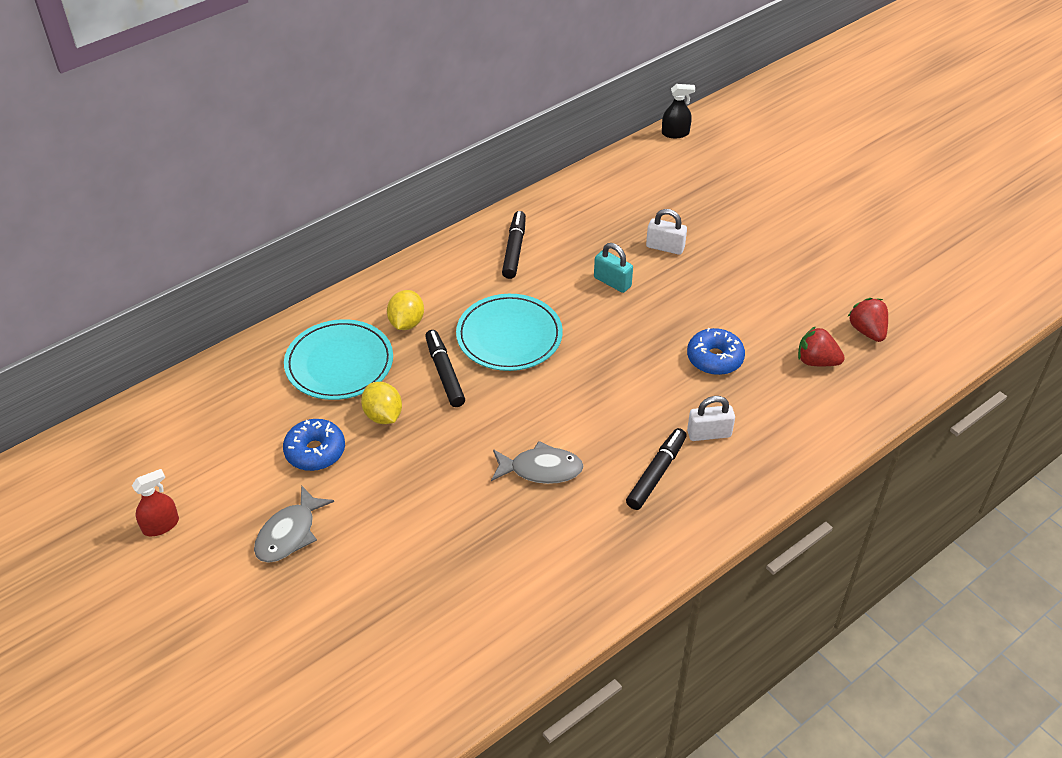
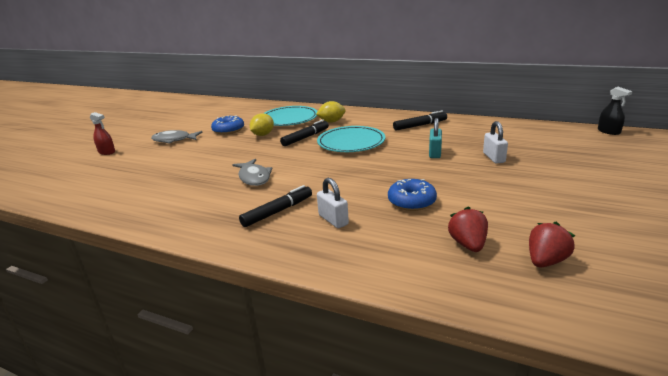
camera: 65 degrees right, 20 degrees down
red spray bottle [132,469,179,536] -> red spray bottle moved to [90,112,115,155]
black marker [626,428,687,510] -> black marker turned 45 degrees counterclockwise [239,185,312,227]

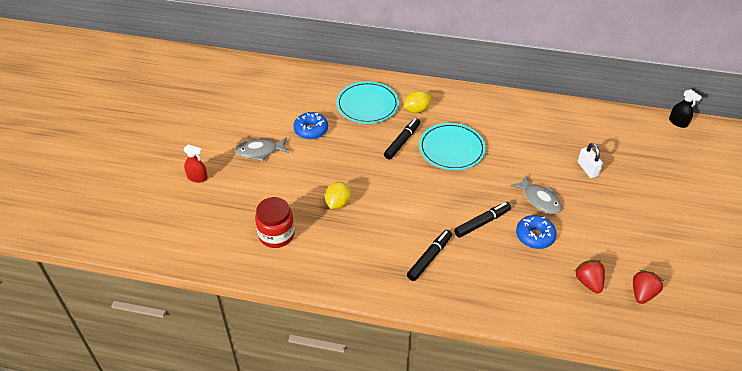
camera: 15 degrees left, 20 degrees up
grey fish [232,159,272,186] -> grey fish moved to [510,175,562,214]
yellow lemon [250,113,274,136] -> yellow lemon moved to [325,182,350,209]
white padlock [317,178,349,228] -> none
black marker [393,111,447,131] -> black marker moved to [454,202,511,238]
turquoise padlock [429,118,442,158] -> none
none -> red jar [255,197,295,248]

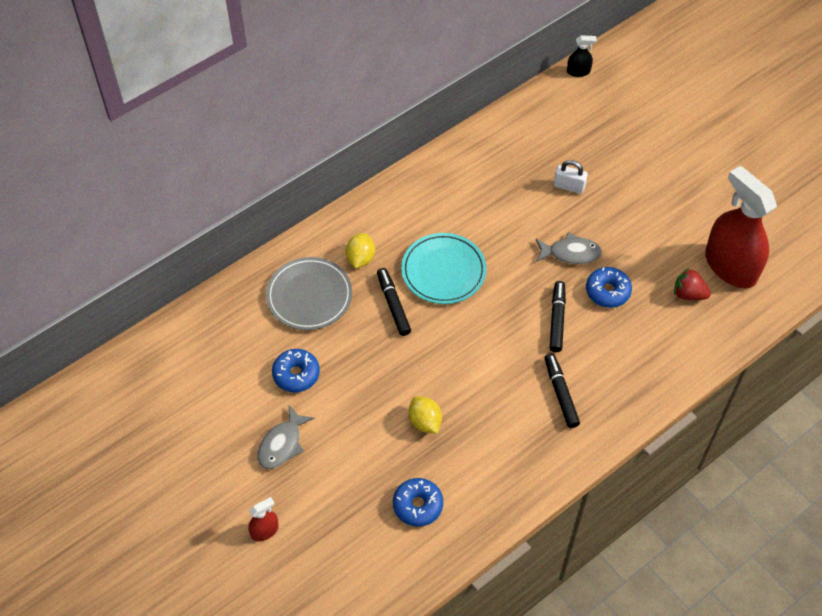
camera: 50 degrees left, 10 degrees up
red jar [255,197,295,248] -> blue donut [393,478,443,527]
turquoise plate [336,81,399,124] -> grey plate [266,257,352,330]
red strawberry [633,270,664,304] -> red spray bottle [705,166,777,288]

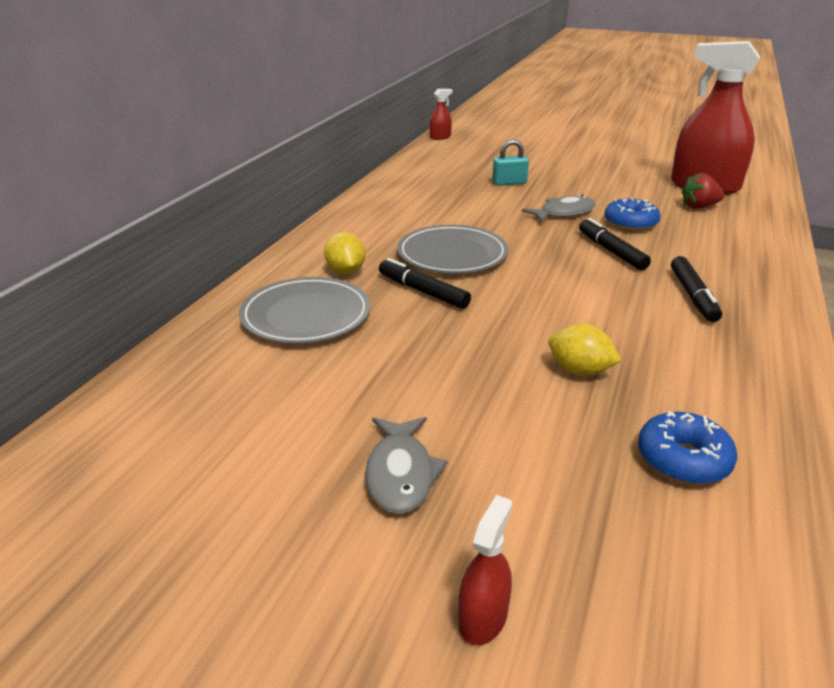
camera: 30 degrees left, 25 degrees down
blue donut [272,349,320,392] -> none
turquoise plate [401,233,487,304] -> grey plate [397,225,509,273]
black marker [545,353,580,428] -> black marker turned 135 degrees counterclockwise [671,256,722,322]
white padlock [554,160,588,194] -> turquoise padlock [492,139,529,185]
black spray bottle [567,35,597,77] -> red spray bottle [430,89,453,140]

